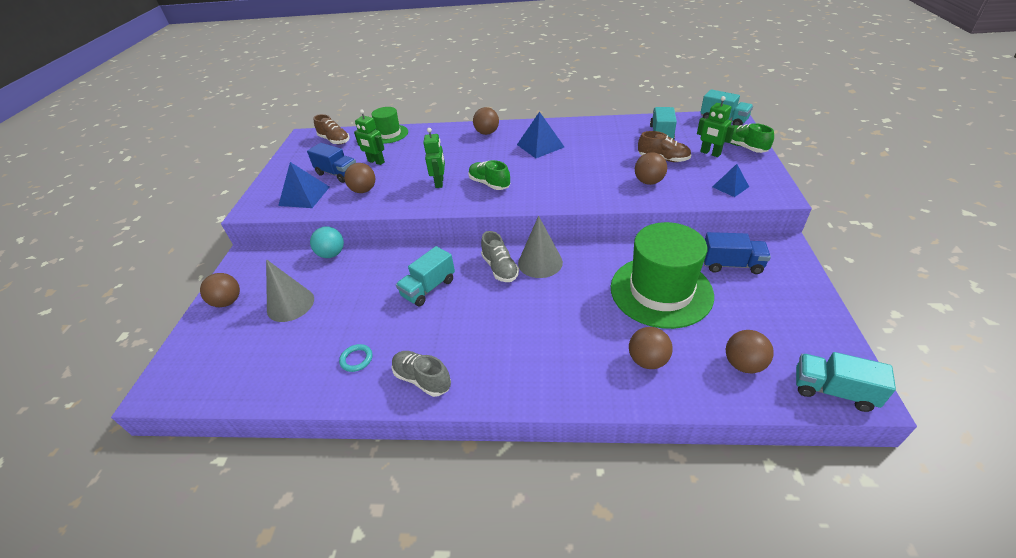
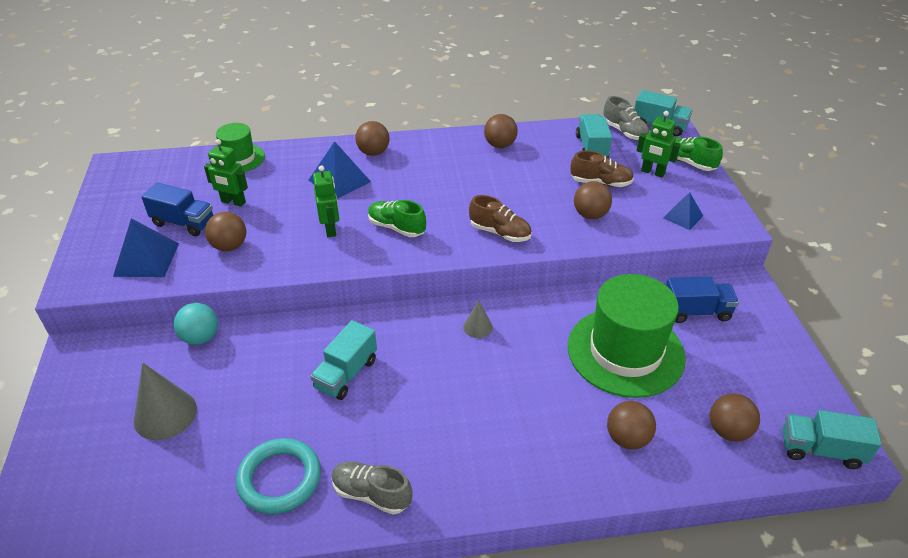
camera: 15 degrees left, 0 degrees up
brown ball [200,273,240,307] -> brown ball moved to [484,114,518,148]
brown shoe [313,114,350,145] -> brown shoe moved to [469,195,532,242]
turquoise ring [339,344,373,372] -> turquoise ring [236,438,321,514], size x2.01
grey shoe [481,231,519,282] -> grey shoe moved to [603,96,649,140]
blue pyramid [517,112,564,158] -> blue pyramid moved to [309,141,371,199]
grey cone [518,216,563,278] -> grey cone [463,300,493,338], size x0.54

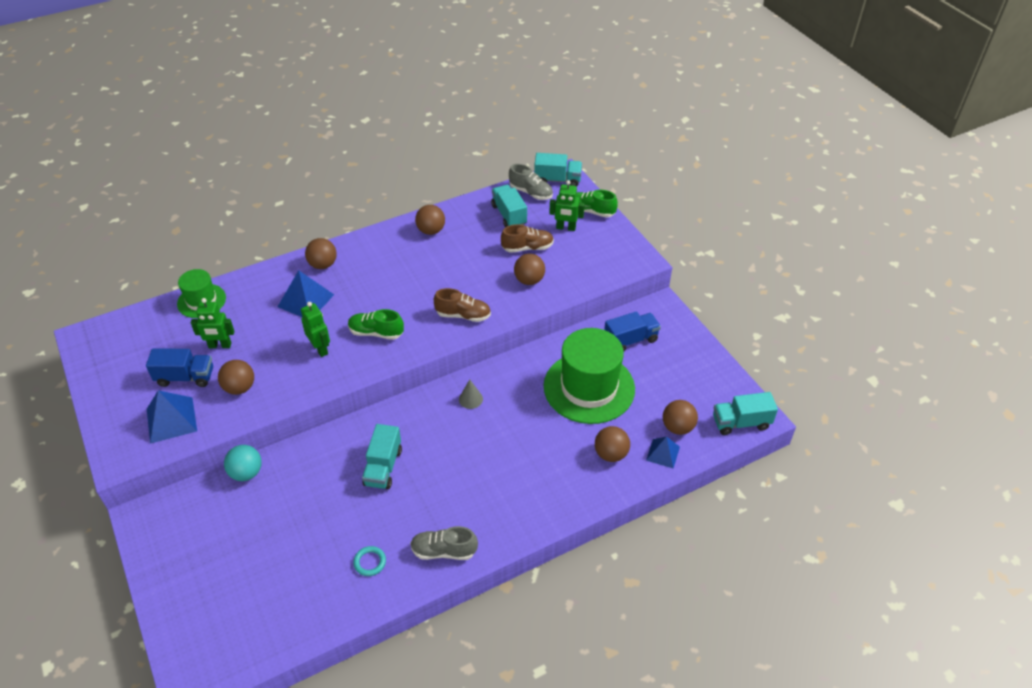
camera: 20 degrees left, 5 degrees up
grey cone [134,363,197,440] -> none
turquoise ring [236,438,321,514] -> turquoise ring [353,546,386,576], size x0.50
blue pyramid [663,192,703,230] -> blue pyramid moved to [646,436,680,468]

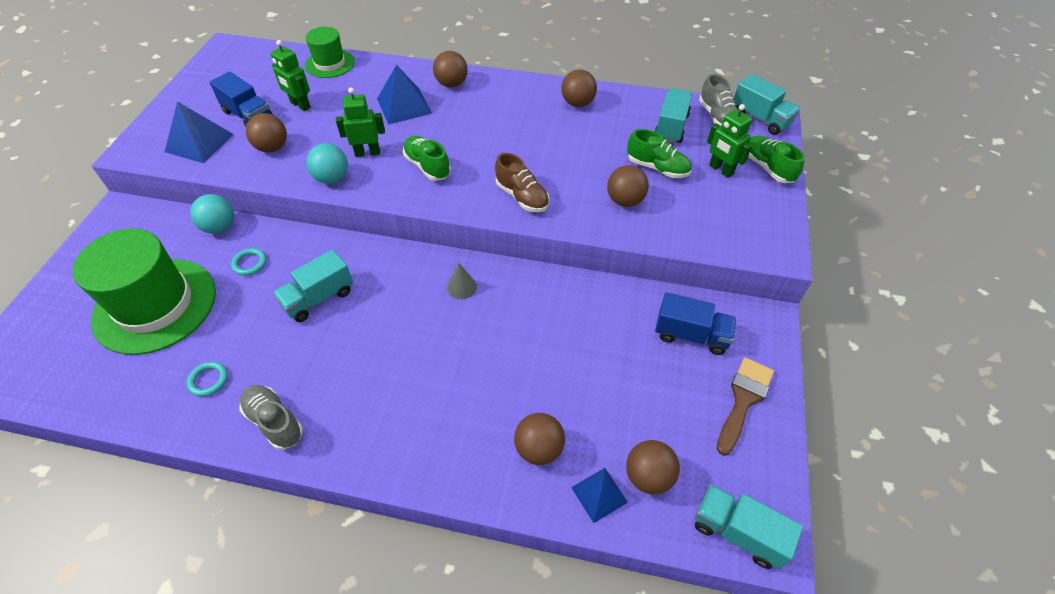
camera: 40 degrees right, 5 degrees up
green robot [301,302,330,357] -> green robot turned 105 degrees counterclockwise [336,87,385,157]
brown shoe [501,224,554,253] -> green shoe [627,129,692,178]
green hat [544,328,635,424] -> green hat moved to [73,228,216,355]
none -> turquoise ring [231,248,266,276]
none -> turquoise ball [306,143,348,184]
none -> brown brush [717,357,774,456]

